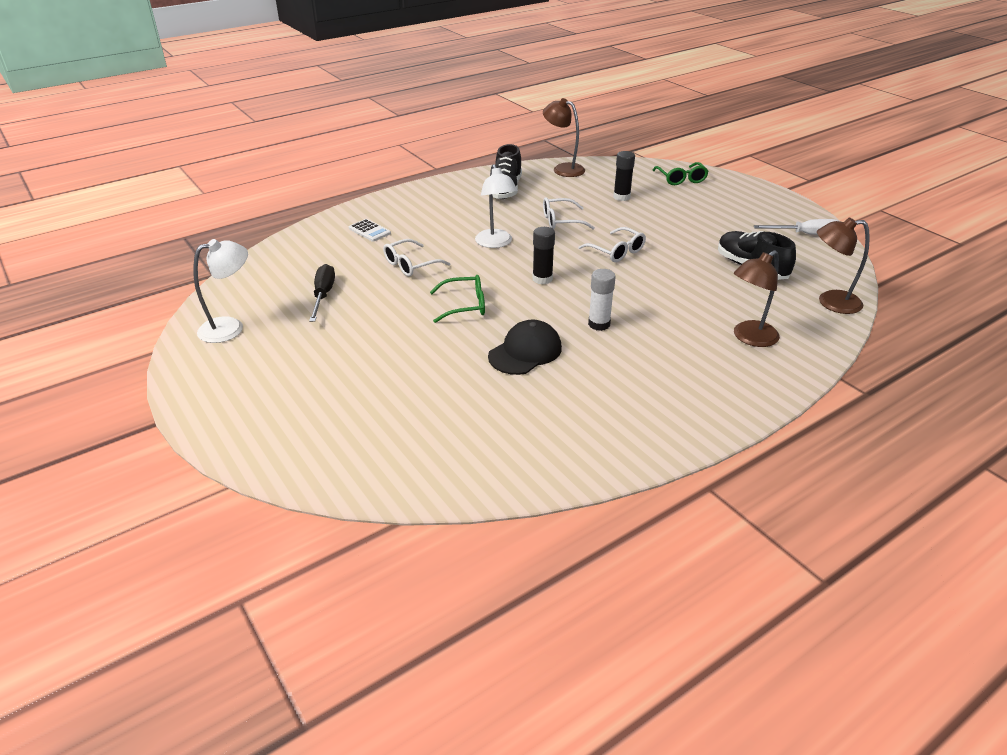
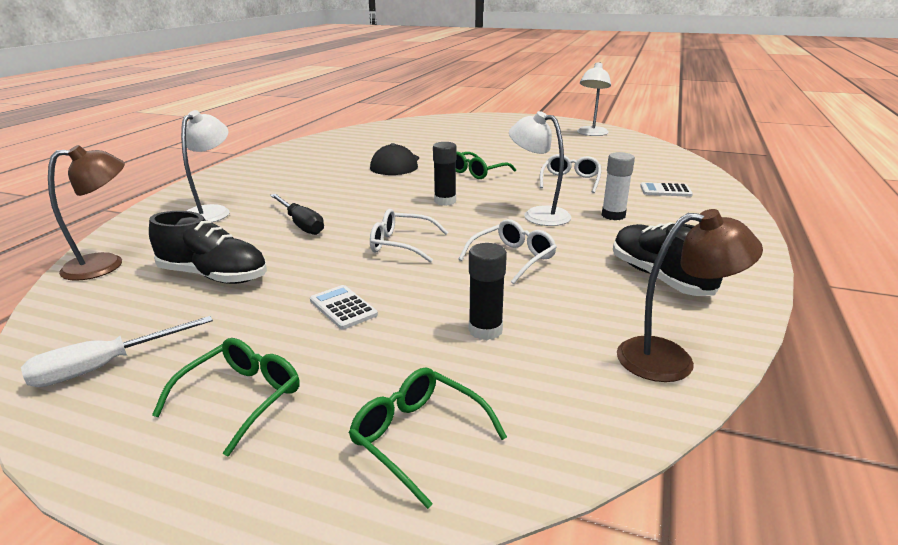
camera: 145 degrees right, 10 degrees down
black screwdriver [309,264,335,322] -> black screwdriver moved to [270,194,324,235]
white glue stick [588,269,616,331] -> white glue stick moved to [602,152,635,220]
brown lamp [734,250,780,347] -> white lamp [181,110,230,223]
none -> green glasses [152,338,300,457]
none -> white calculator [310,285,378,329]

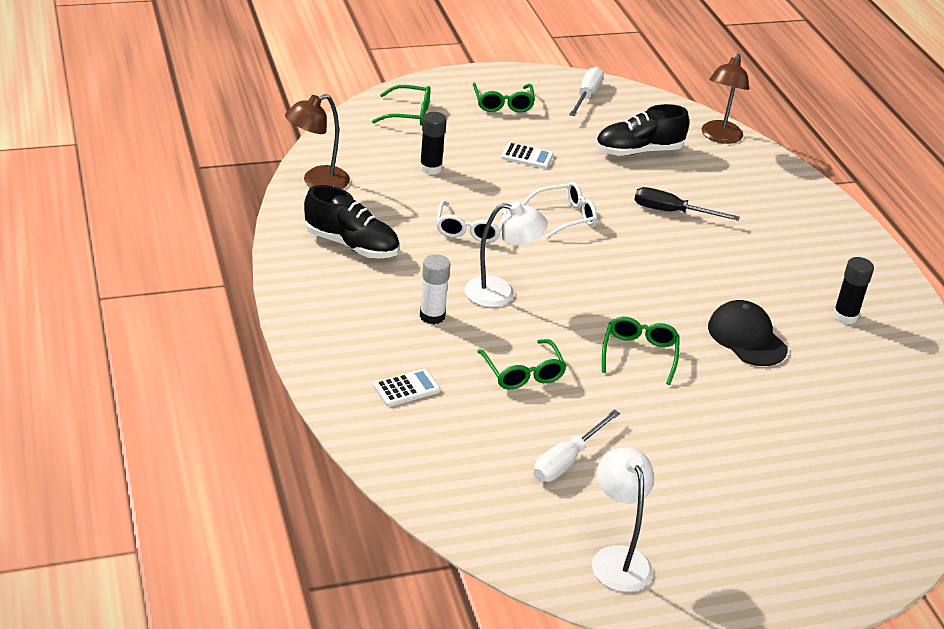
camera: 140 degrees right, 10 degrees up
white lamp [181,110,230,223] -> none
black glue stick [433,142,457,206] -> black glue stick moved to [833,257,874,324]
white glasses [540,154,601,193] -> green glasses [477,339,566,389]
none -> white screwdriver [533,409,620,482]

